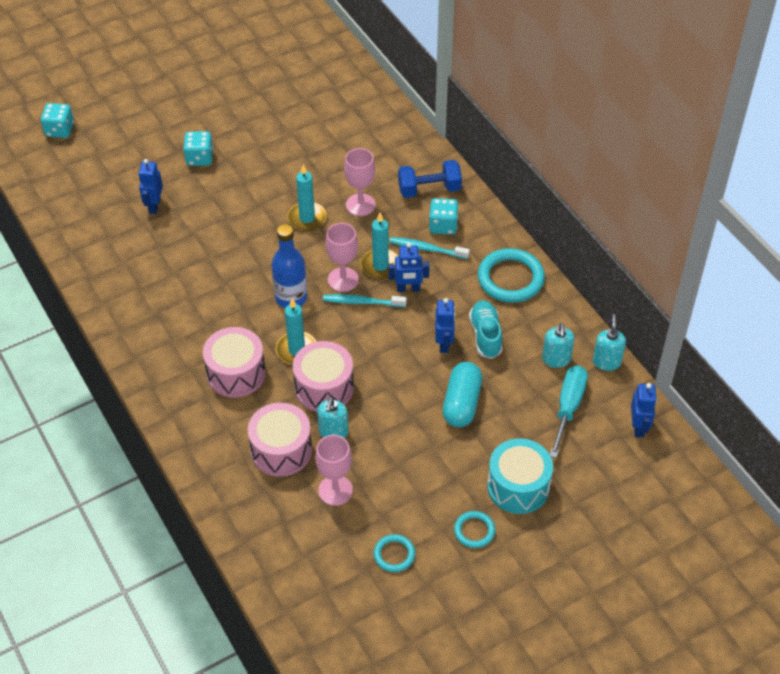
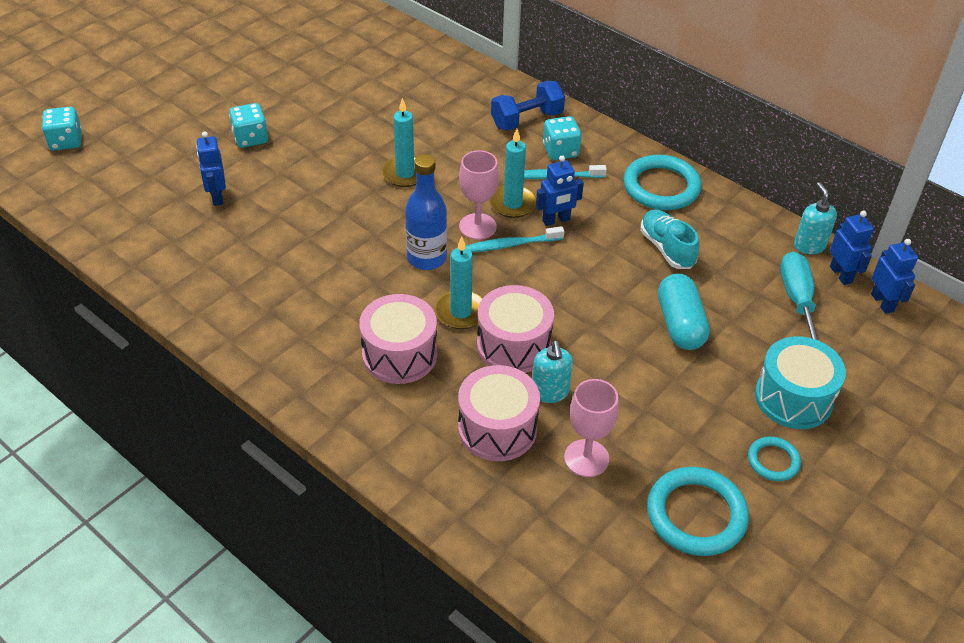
camera: 20 degrees left, 5 degrees down
pink goblet [344,148,376,216] -> none
turquoise ring [373,534,415,572] -> turquoise ring [647,467,749,556], size x1.85
blue robot [435,298,455,353] -> blue robot moved to [830,210,874,285]
turquoise soap dispenser [542,323,574,368] -> none

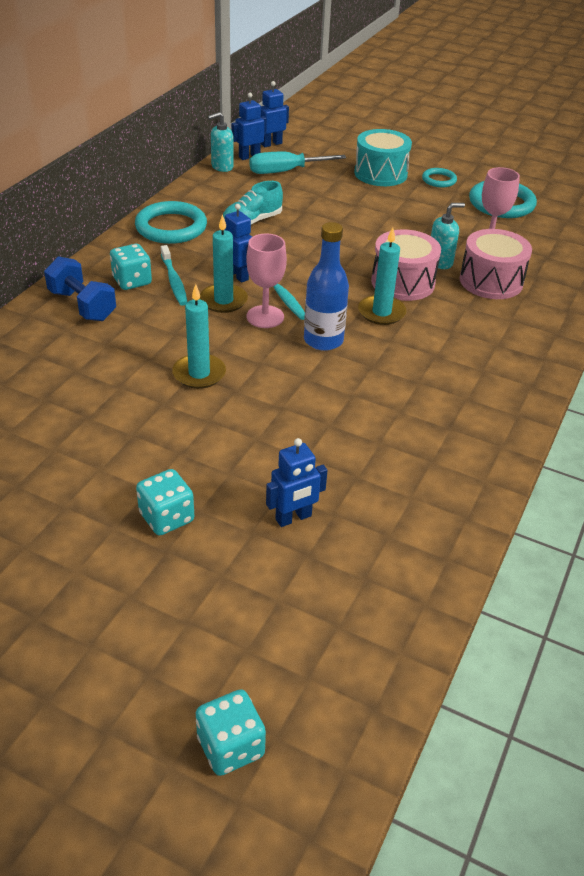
camera: 105 degrees left, 5 degrees down
pink drum [359,294,437,384] -> none
turquoise capsule [658,274,710,350] -> none

